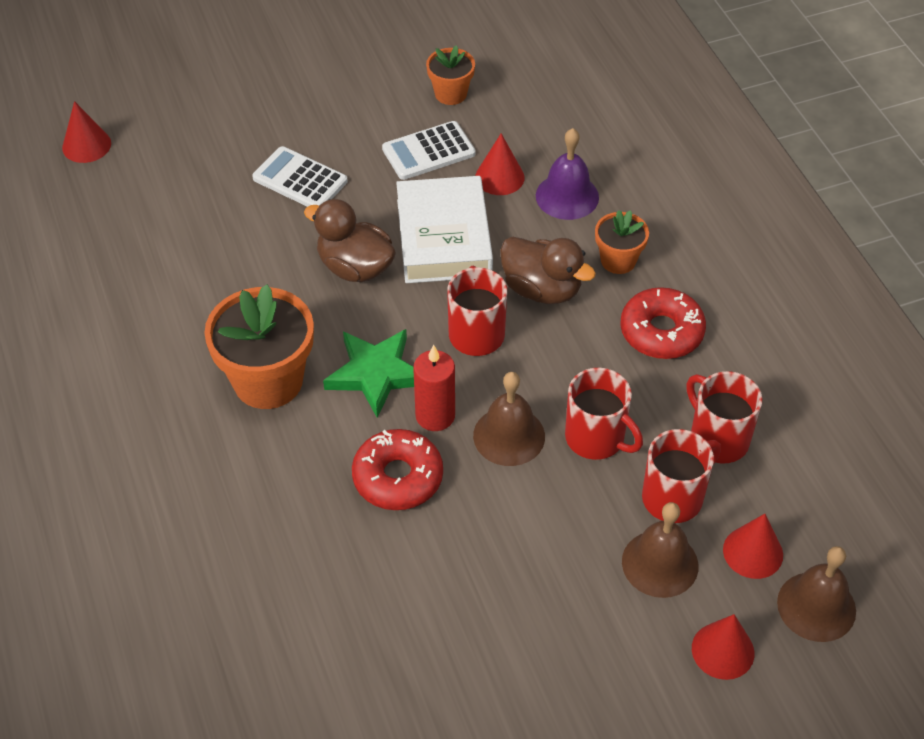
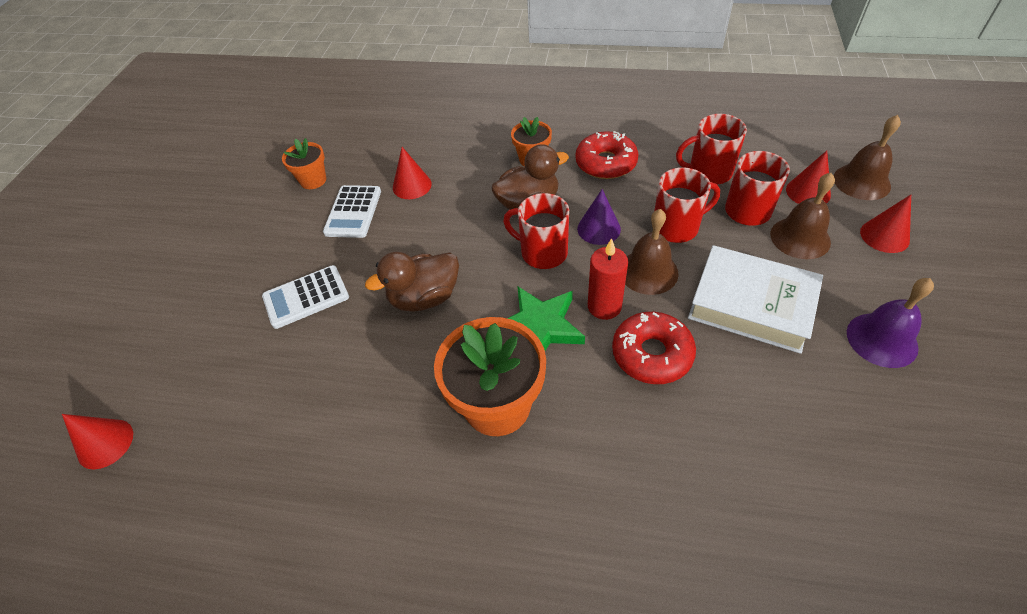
camera: 55 degrees left, 0 degrees up
white book [396,176,493,283] -> white book moved to [688,245,823,354]
purple bell [536,128,599,220] -> purple bell moved to [847,278,934,368]
none -> purple cone [577,189,621,245]

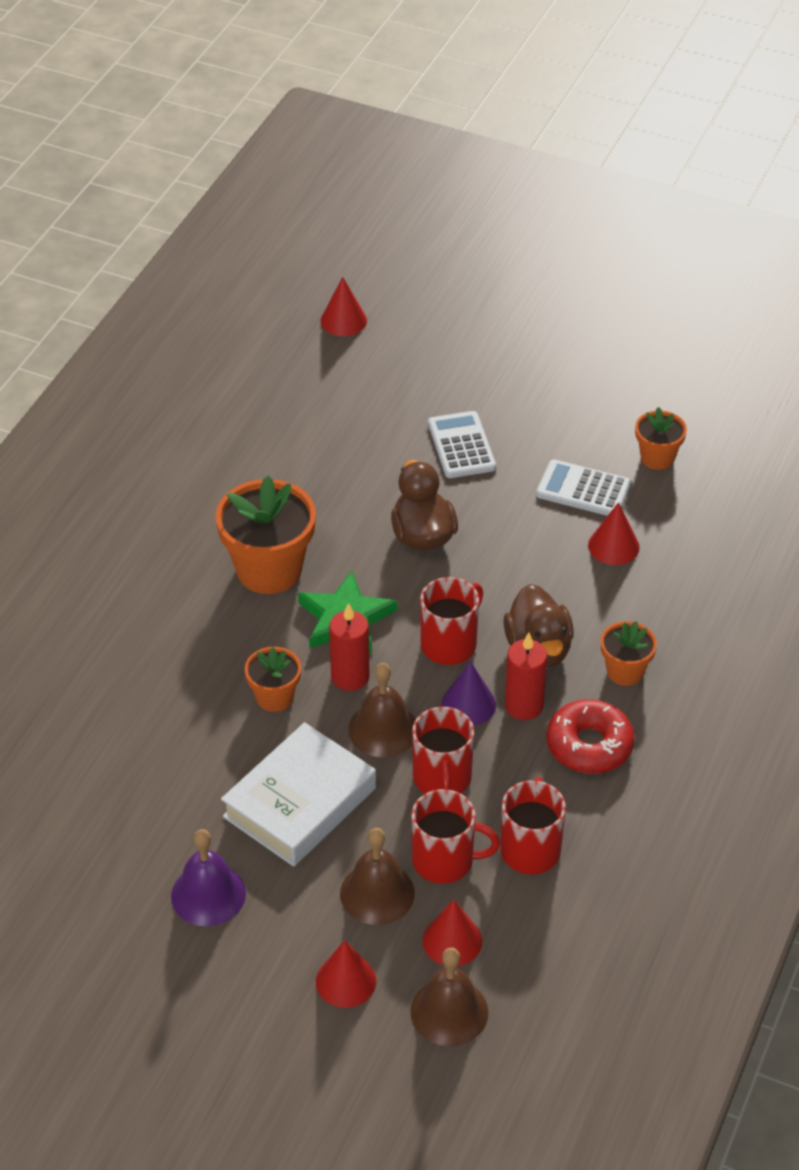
camera: 100 degrees right, 5 degrees down
red donut [612,312,696,384] -> orange flower pot [245,647,301,712]
none -> red candle [505,633,547,720]

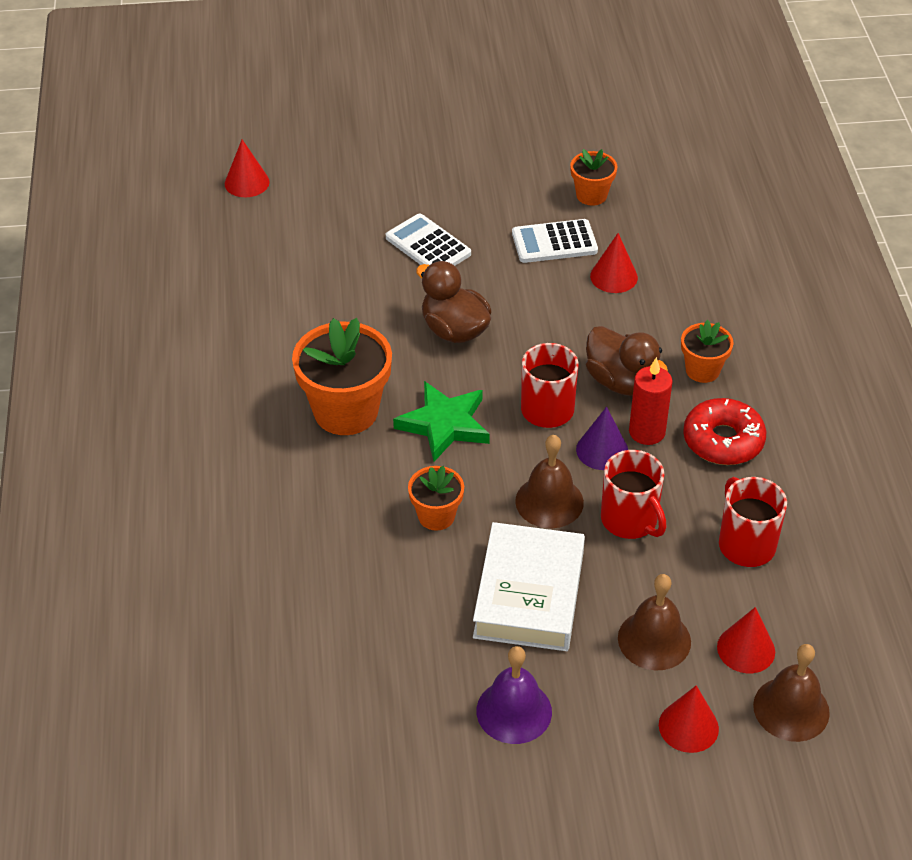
camera: 30 degrees left, 0 degrees up
red candle [329,603,369,691] -> none
red mug [411,789,500,884] -> none

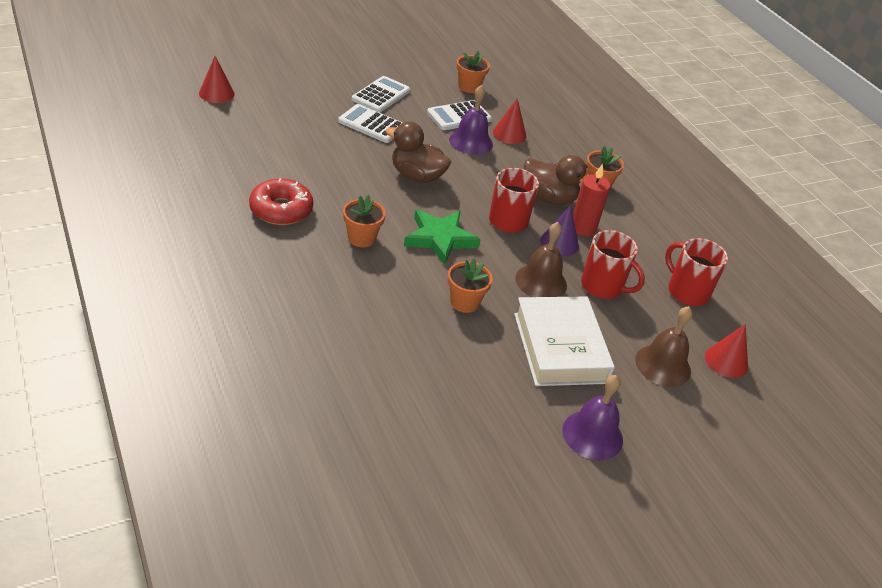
camera: 25 degrees left, 5 degrees down
orange flower pot [292,318,392,435] -> orange flower pot [343,195,386,247], size x0.54
red cone [659,685,719,753] -> none
red donut [683,398,766,465] -> red donut moved to [249,178,313,225]
brown bell [753,644,830,742] -> none
none -> white calculator [352,76,410,113]
none -> purple bell [449,85,493,155]

